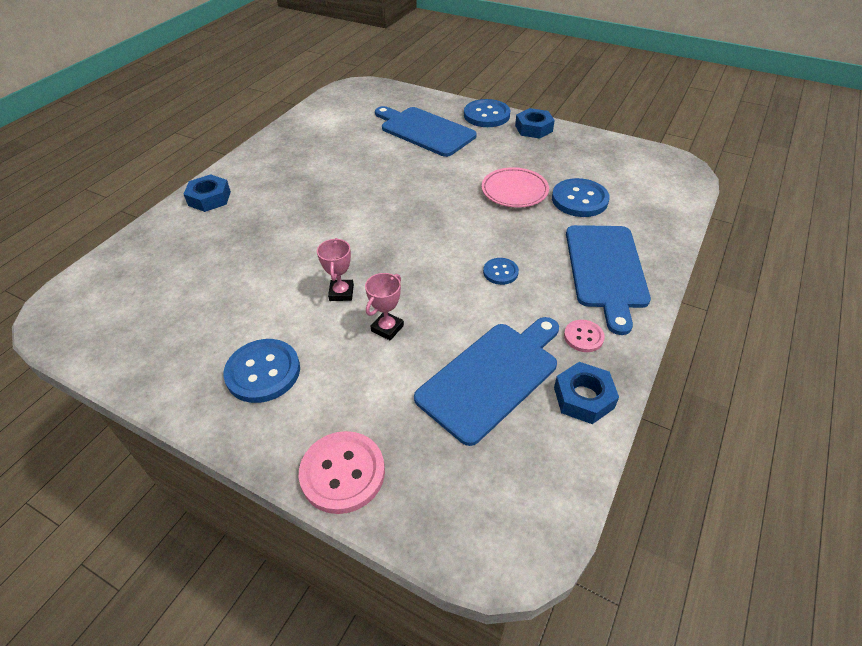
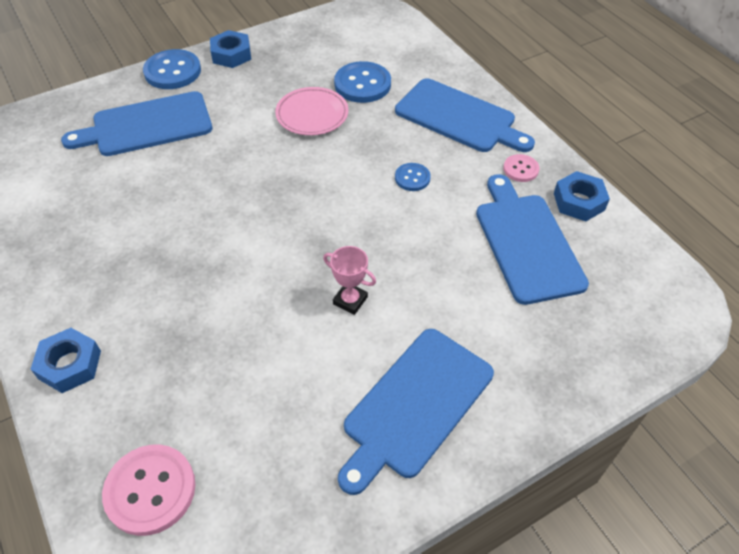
camera: 60 degrees left, 5 degrees up
blue button [223,339,300,403] -> blue cutting board [338,329,494,495]
pink button [299,431,385,514] -> pink button moved to [102,445,195,536]
pink trophy [365,273,404,340] -> none

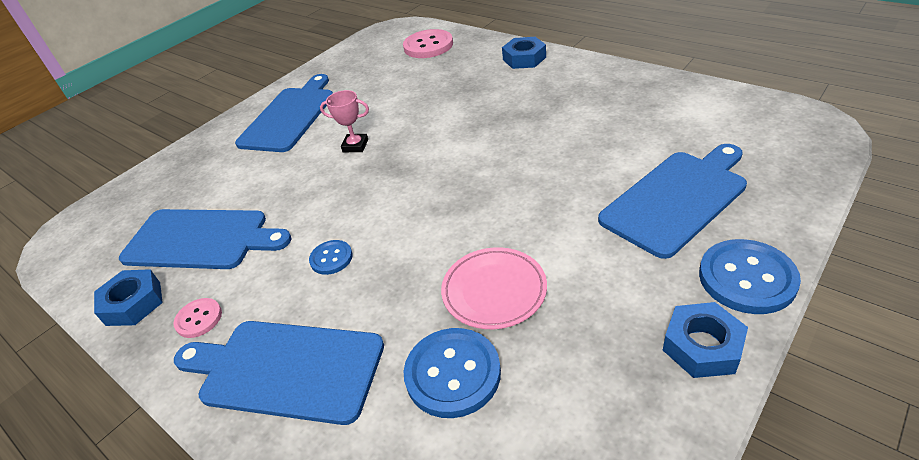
camera: 165 degrees right, 10 degrees down
blue cutting board [476,174,589,305] -> blue cutting board turned 45 degrees counterclockwise [119,209,292,269]

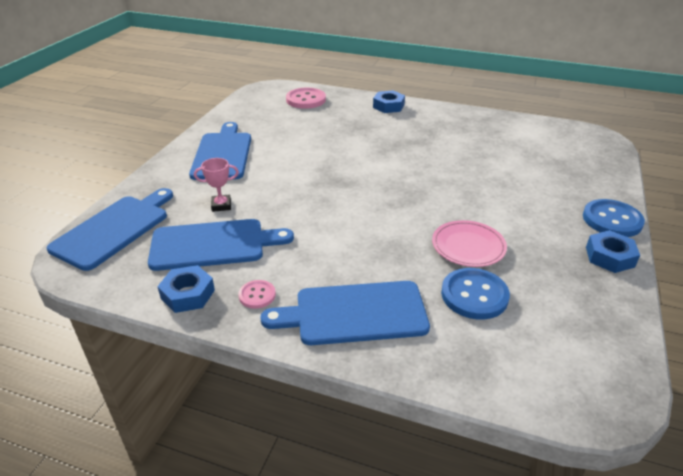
camera: 25 degrees left, 5 degrees down
blue button [309,240,353,275] -> none
pink trophy [320,90,369,152] -> pink trophy moved to [194,158,239,212]
blue cutting board [598,144,747,259] -> blue cutting board moved to [47,188,173,271]

